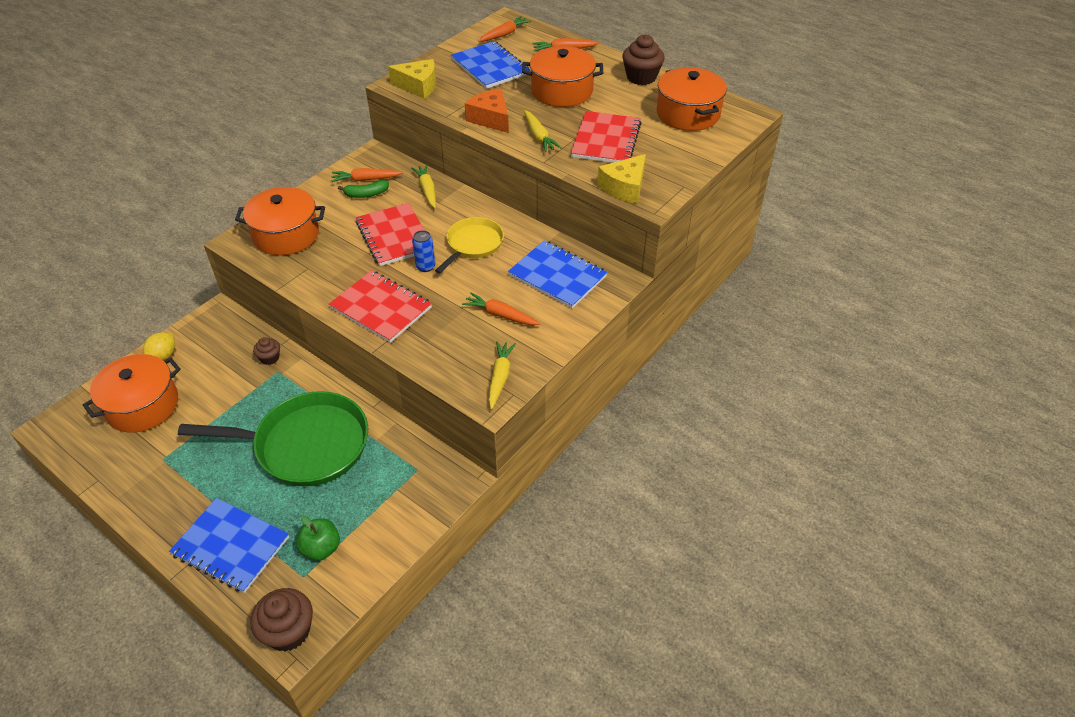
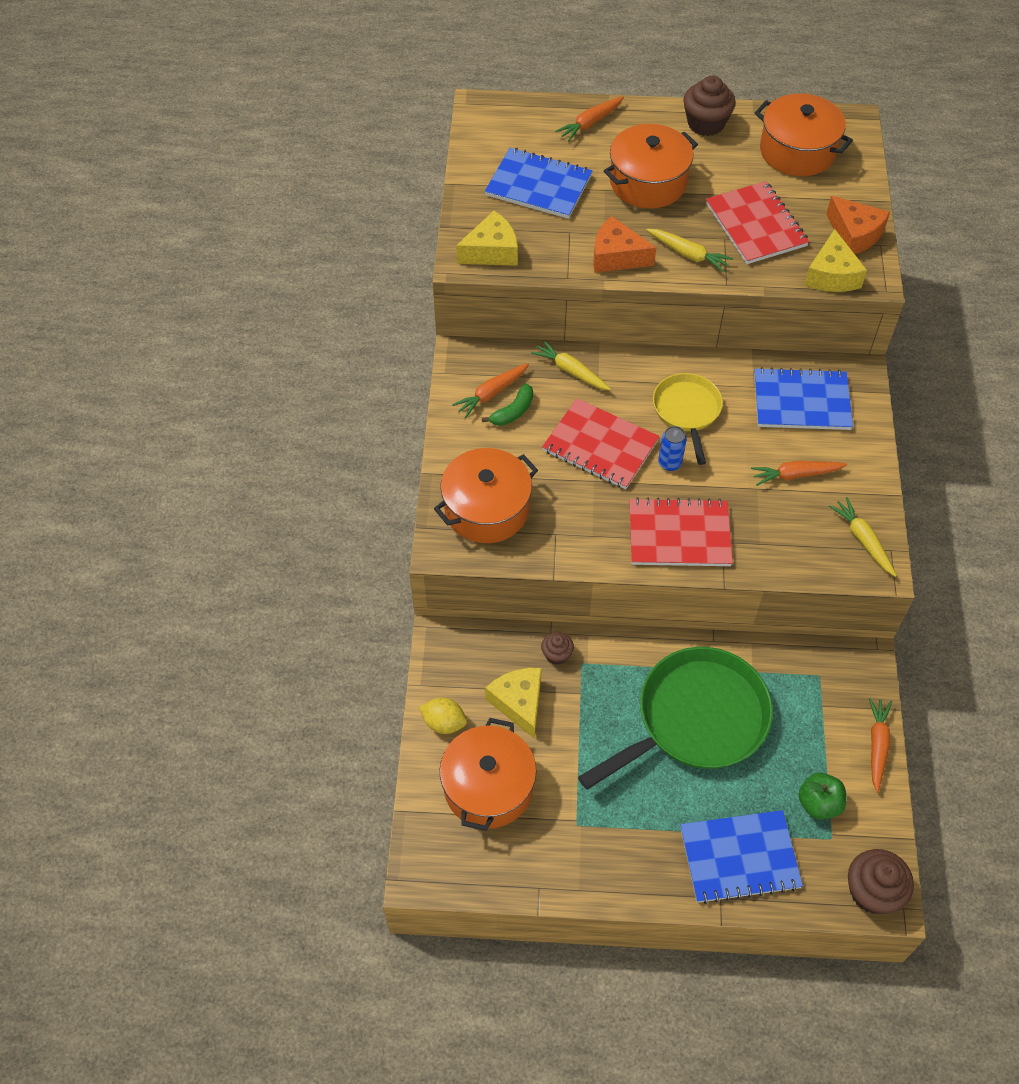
camera: 35 degrees left, 10 degrees up
yellow lemon [143,332,175,361] -> yellow lemon turned 60 degrees counterclockwise [419,698,467,734]
orange carrot [479,16,531,42] -> orange carrot moved to [869,698,892,792]
none -> yellow cheese [485,668,542,739]
none -> orange cheese [826,196,890,254]

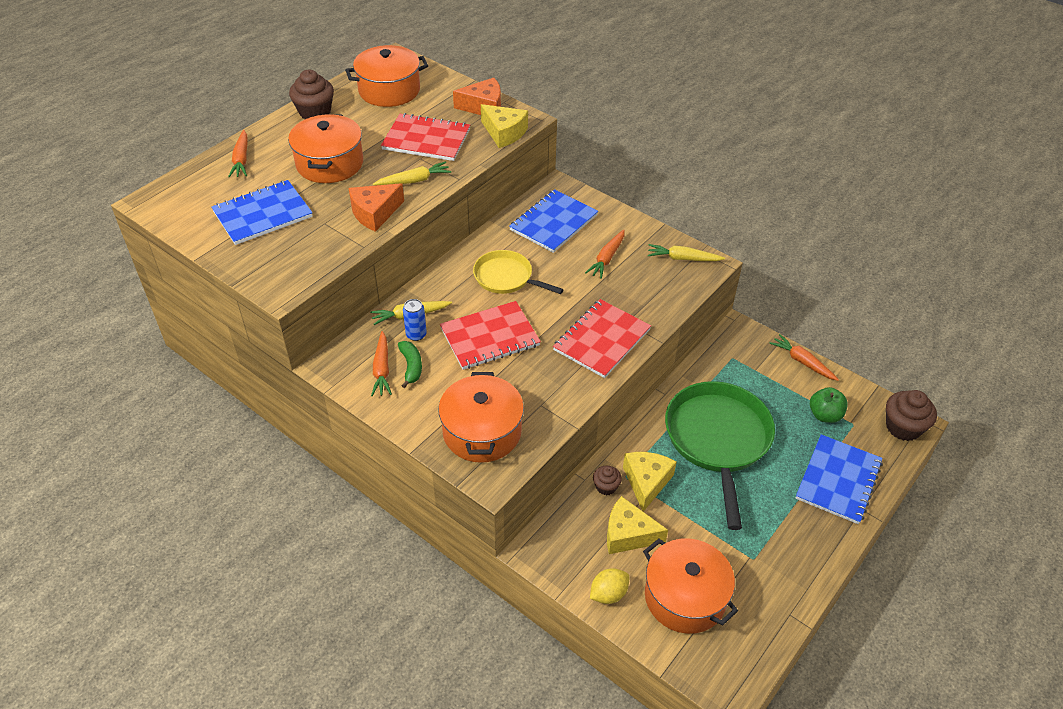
camera: 55 degrees left, 10 degrees down
yellow cheese [456,211,518,266] -> yellow cheese moved to [623,452,677,512]
blue can [658,426,687,471] -> blue can moved to [403,299,427,341]

